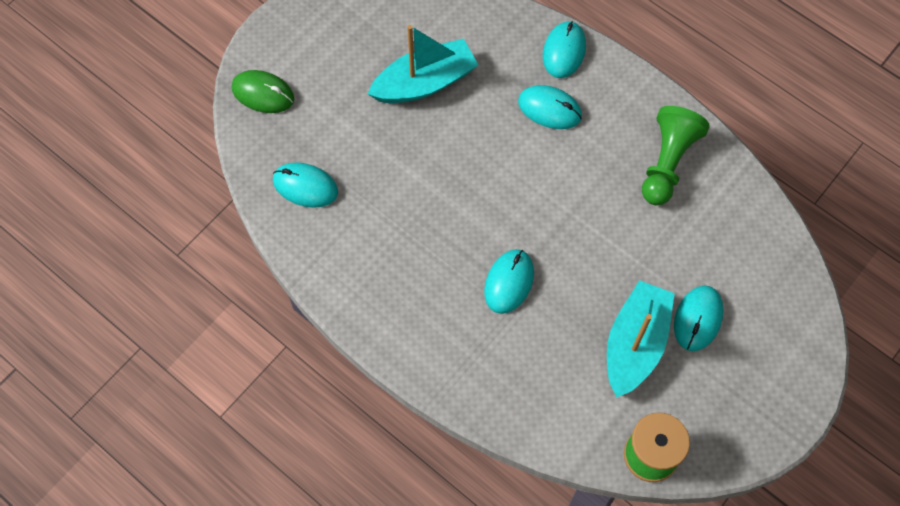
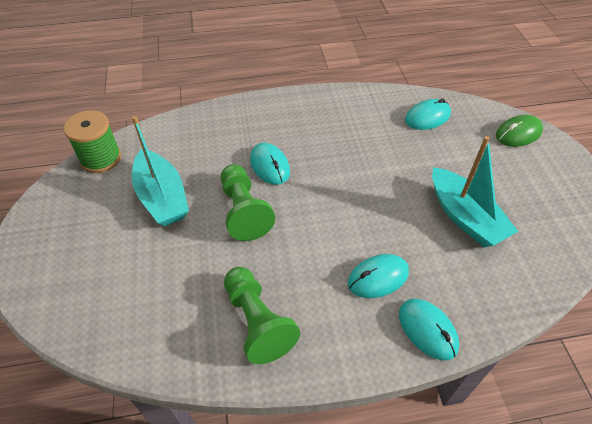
camera: 130 degrees right, 15 degrees down
turquoise boat [368,25,478,103] -> turquoise boat turned 45 degrees counterclockwise [432,136,519,247]
turquoise mouse [674,285,724,351] -> none
none -> green pawn [221,164,275,241]

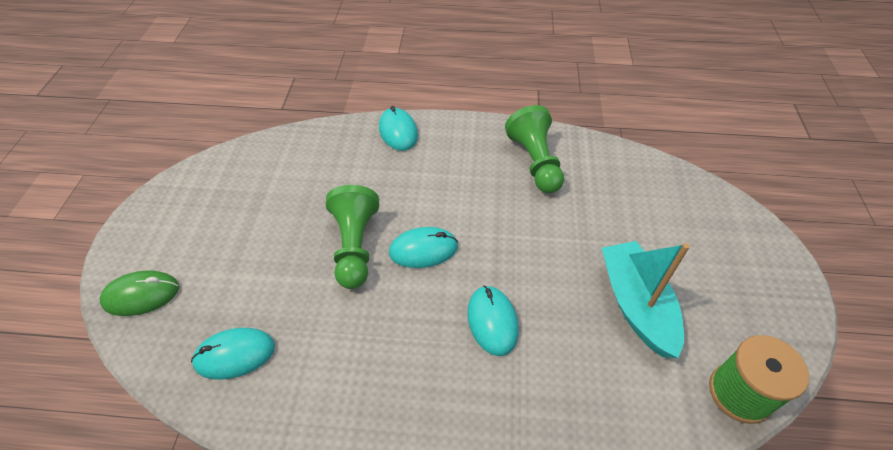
camera: 165 degrees left, 0 degrees up
green pawn [221,164,275,241] -> green pawn moved to [326,185,379,289]
turquoise mouse [348,254,409,298] -> turquoise mouse moved to [389,227,458,268]
turquoise boat [432,136,519,247] -> none

